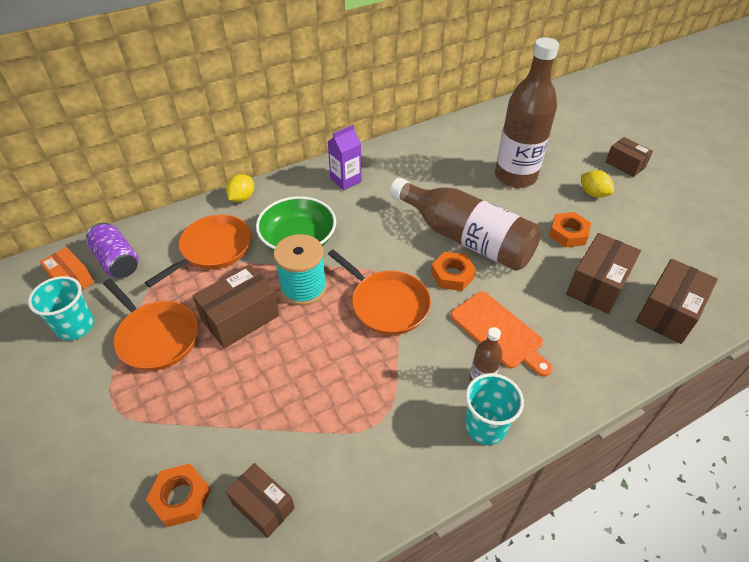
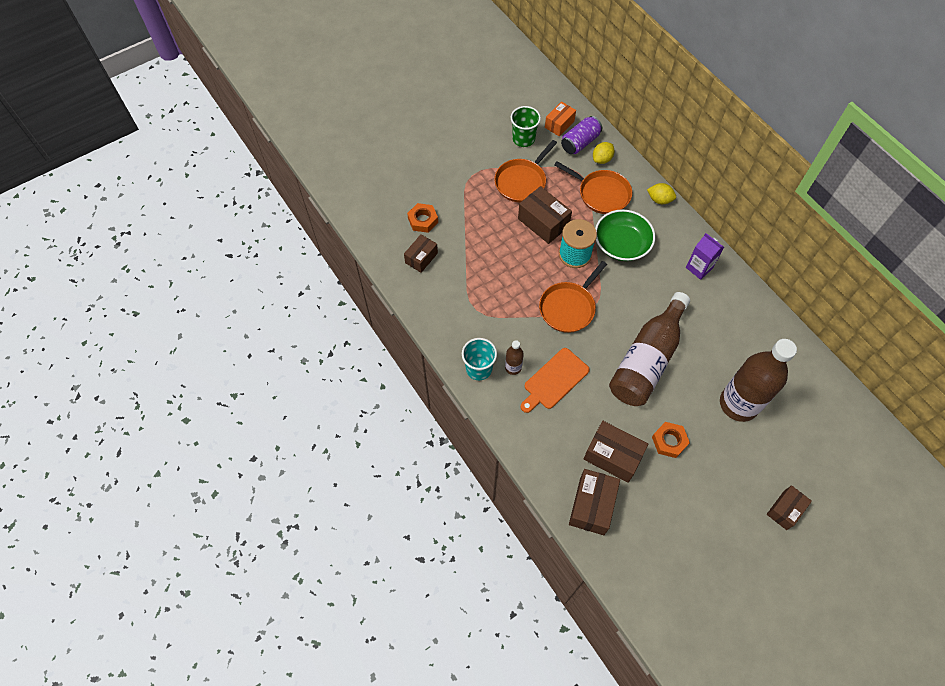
camera: 85 degrees right, 15 degrees up
turquoise cup [28,276,94,340] -> green cup [511,106,541,147]
orange nut [431,252,476,291] -> none
yellow lemon [581,170,614,198] -> yellow lemon moved to [593,142,615,164]
brown box [636,259,718,344] -> brown box turned 75 degrees clockwise [569,469,620,535]

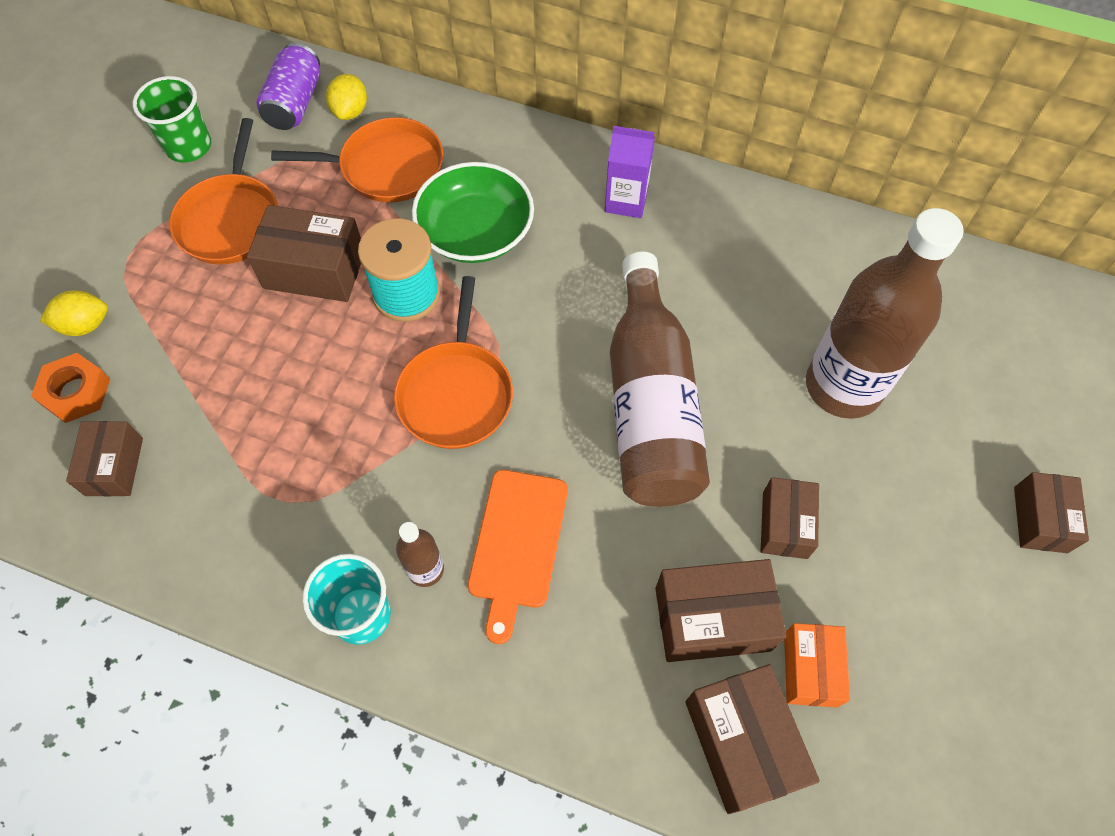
camera: 35 degrees left, 0 degrees up
orange box [545,101,576,137] -> orange box moved to [784,623,850,708]
yellow lemon [647,183,676,204] -> yellow lemon moved to [40,291,108,336]
orange nut [652,422,690,458] -> brown box [761,477,819,559]

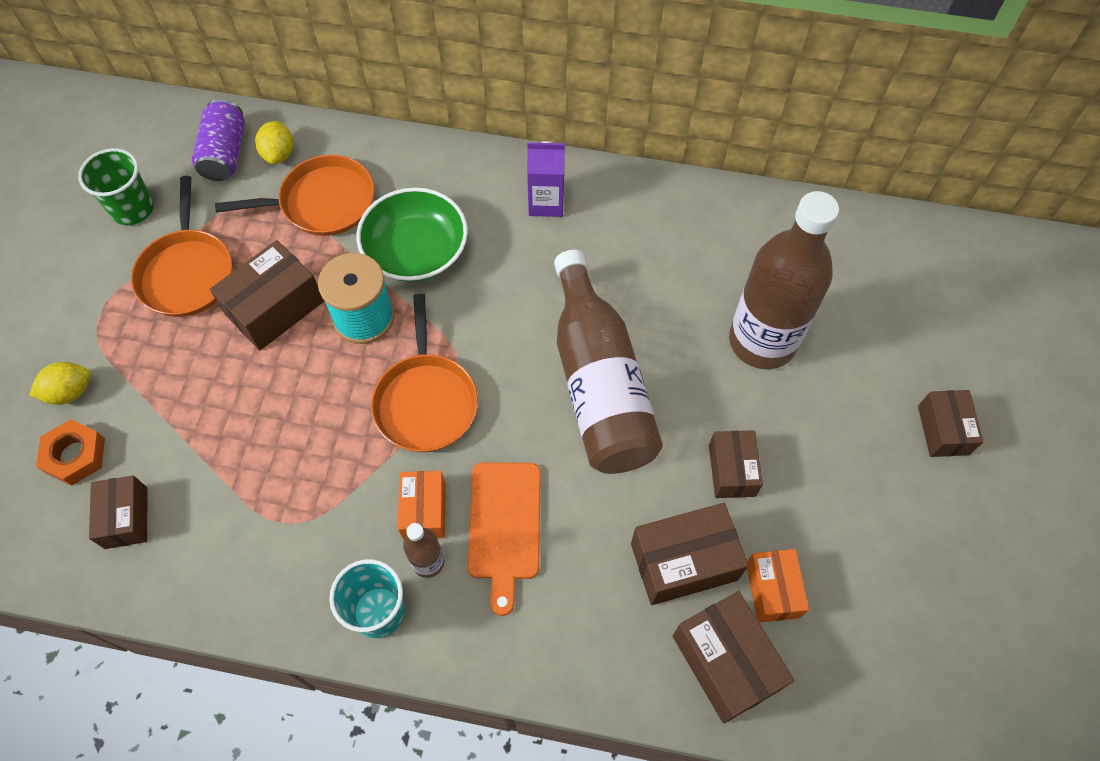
camera: 10 degrees left, 0 degrees up
brown box [247,205,361,302] -> brown box turned 45 degrees counterclockwise [210,240,324,350]
none -> orange box [398,471,445,540]

